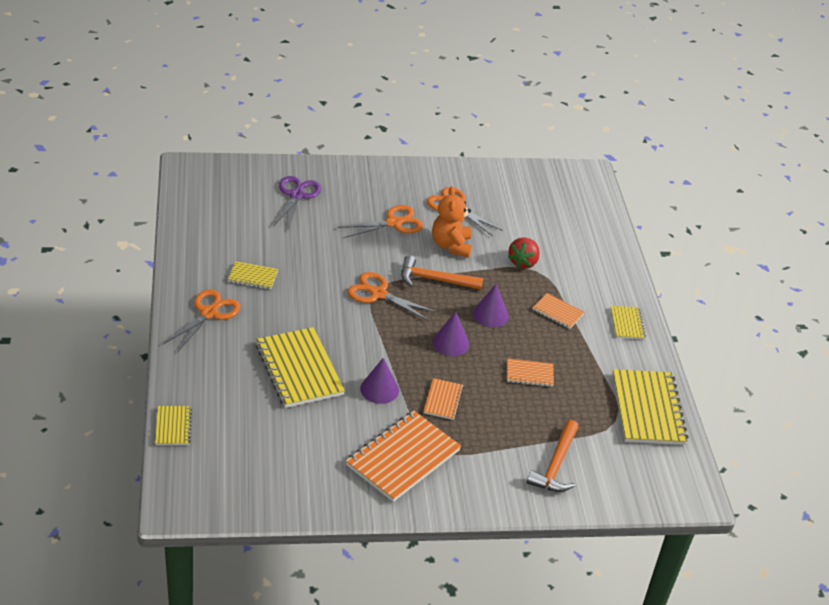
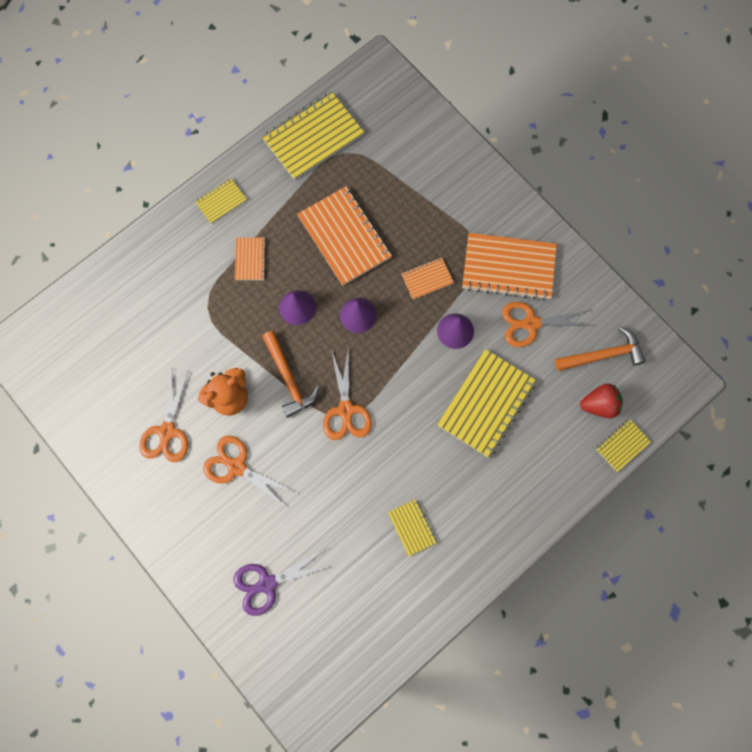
camera: 120 degrees left, 35 degrees up
orange scissors [163,289,241,352] -> orange scissors moved to [502,302,596,347]
orange notebook [507,358,554,387] -> orange notebook [297,187,392,286], size x1.99
red strawberry [508,237,540,269] -> red strawberry moved to [580,384,623,418]
orange hammer [527,420,579,492] -> orange hammer moved to [555,326,646,371]

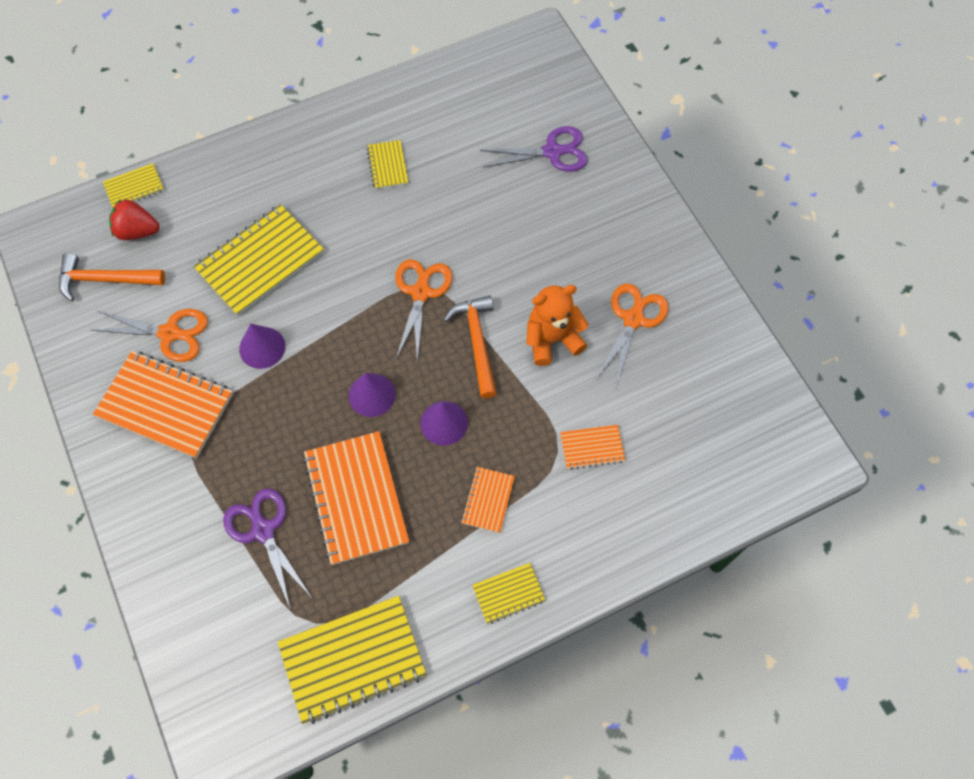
camera: 165 degrees left, 10 degrees down
orange scissors [203,436,296,506] -> none
orange notebook [402,258,454,300] -> orange notebook moved to [560,425,625,470]
none -> purple scissors [223,488,311,608]

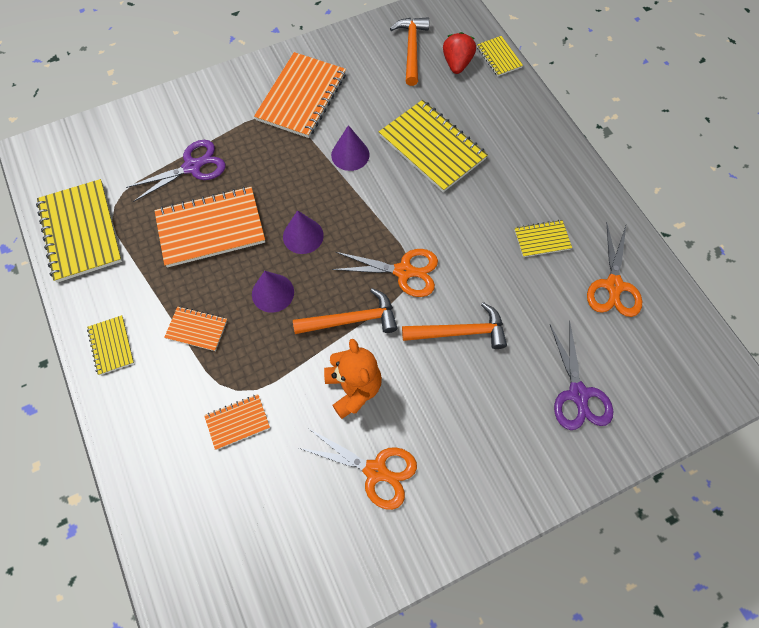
camera: 90 degrees right, 0 degrees up
orange scissors [91,309,208,362] -> orange scissors moved to [587,224,642,317]
orange notebook [560,425,625,470] -> orange notebook turned 75 degrees clockwise [204,394,270,450]
none -> orange hammer [402,302,507,349]

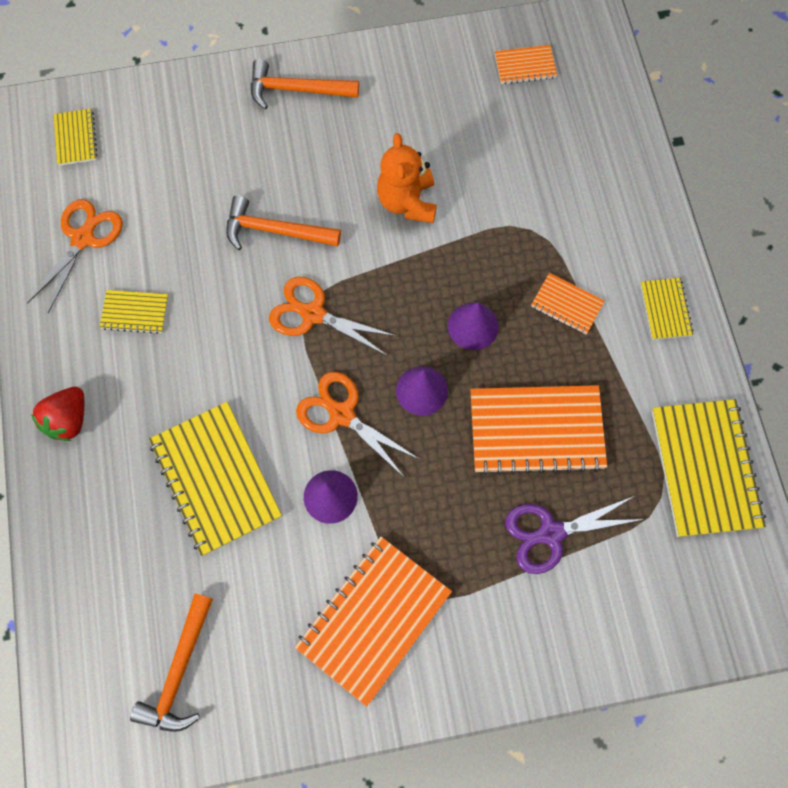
camera: 165 degrees left, 5 degrees up
orange notebook [204,394,270,450] -> orange notebook moved to [495,45,557,85]
orange hammer [293,288,397,334] -> orange hammer moved to [251,59,359,109]
orange scissors [299,428,417,510] -> orange scissors moved to [296,372,419,478]
red strawberry [443,32,476,74] -> red strawberry moved to [31,387,84,441]
yellow notebook [477,36,523,76] -> yellow notebook moved to [54,109,98,166]
purple scissors [550,321,613,430] -> none

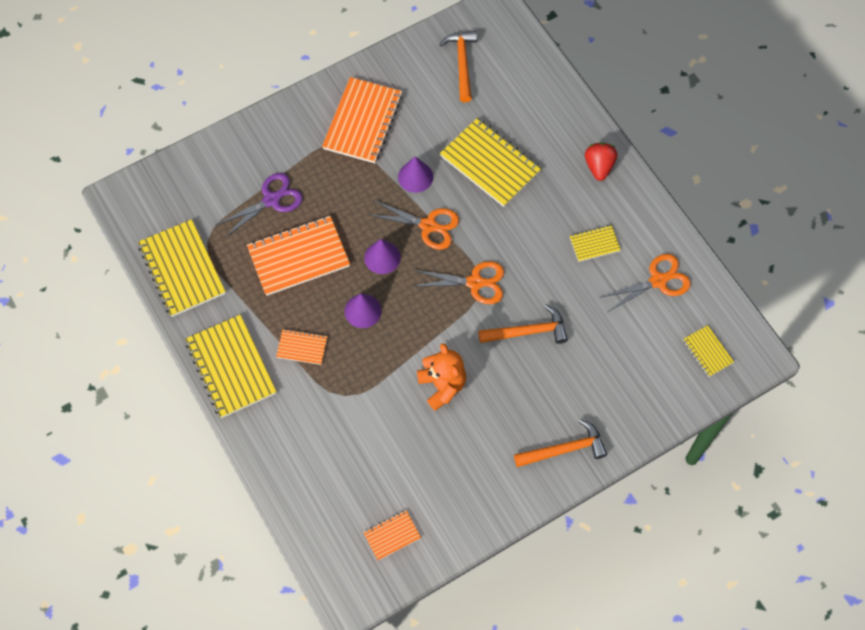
camera: 160 degrees right, 5 degrees down
orange scissors [27,199,123,313] -> orange scissors turned 120 degrees counterclockwise [599,254,691,312]
yellow notebook [640,278,694,340] -> yellow notebook [185,315,277,418], size x1.99

